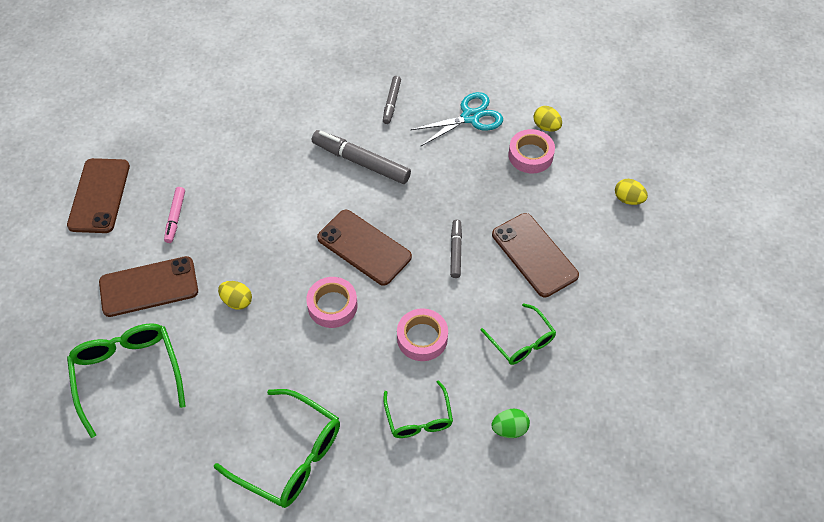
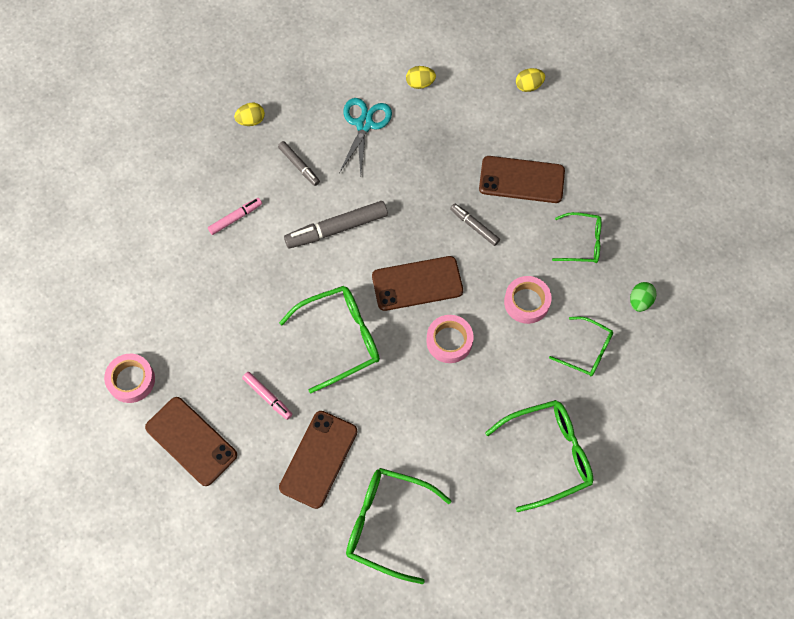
camera: 50 degrees left, 10 degrees up
yellow egg [218,281,252,310] -> yellow egg moved to [234,103,265,126]
pink tape [508,129,555,173] -> pink tape moved to [104,354,155,403]
none -> pink marker [208,198,262,235]
none -> green glasses [279,286,380,393]

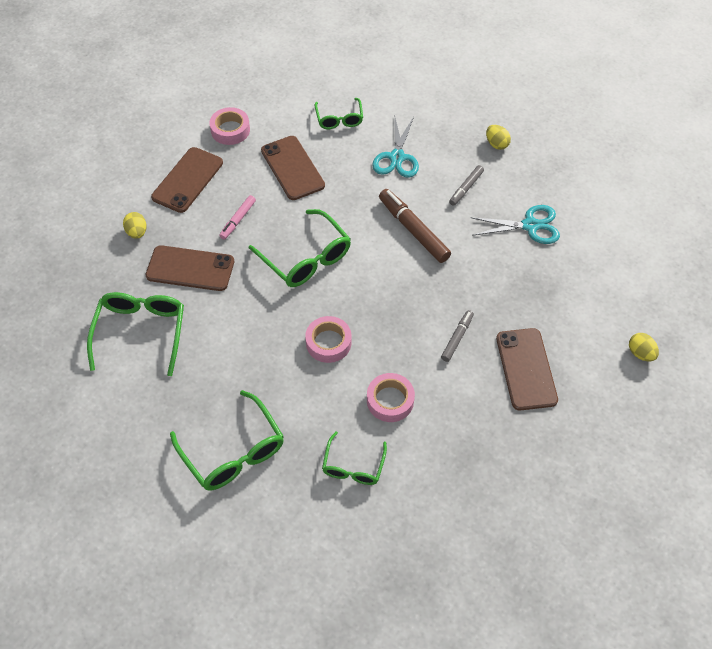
camera: 75 degrees right, 10 degrees down
pink marker [208,198,262,235] -> turquoise scissors [372,117,419,178]
grey marker [284,201,388,248] -> brown marker [379,189,451,263]
brown phone [372,256,463,311] -> brown phone moved to [261,136,325,200]
yellow egg [406,66,436,89] -> yellow egg moved to [123,212,147,239]
green glasses [552,212,602,263] -> green glasses moved to [314,98,363,129]
green egg [630,282,656,312] -> none

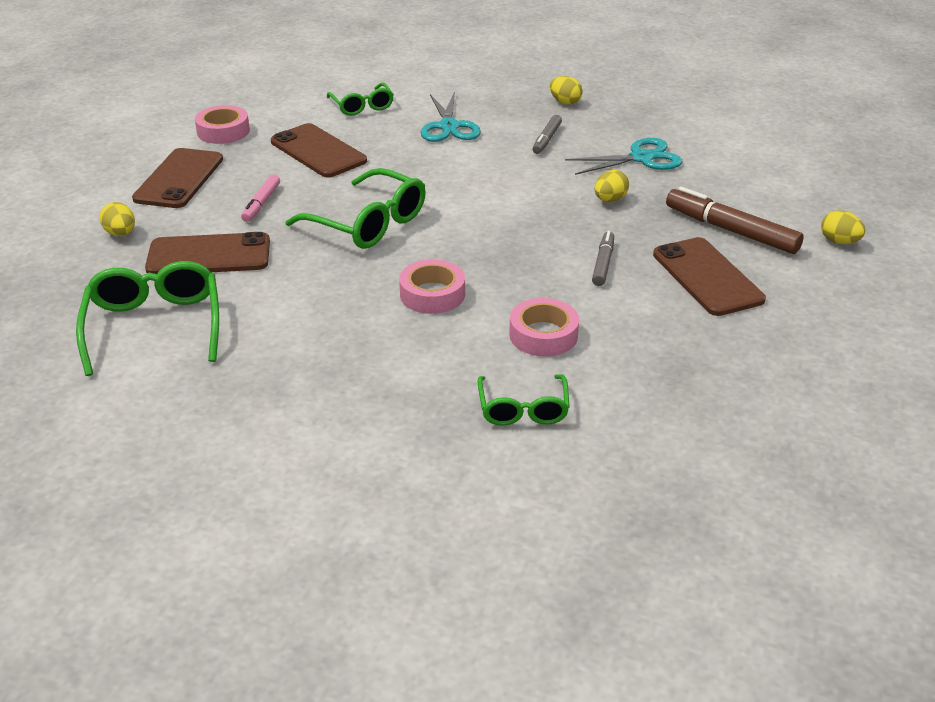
camera: 15 degrees left, 20 degrees down
green glasses [170,390,284,491] -> none
brown marker [379,189,451,263] -> brown marker moved to [666,187,804,254]
none -> yellow egg [595,170,629,202]

